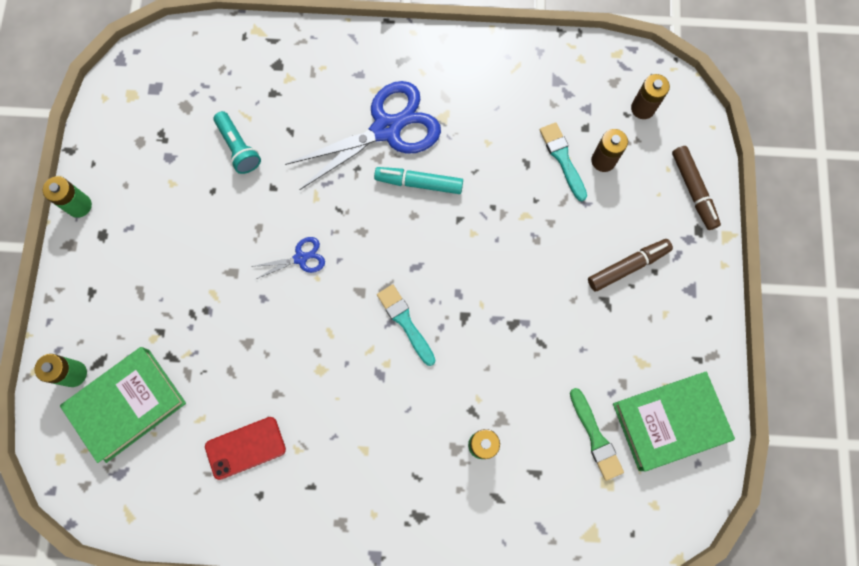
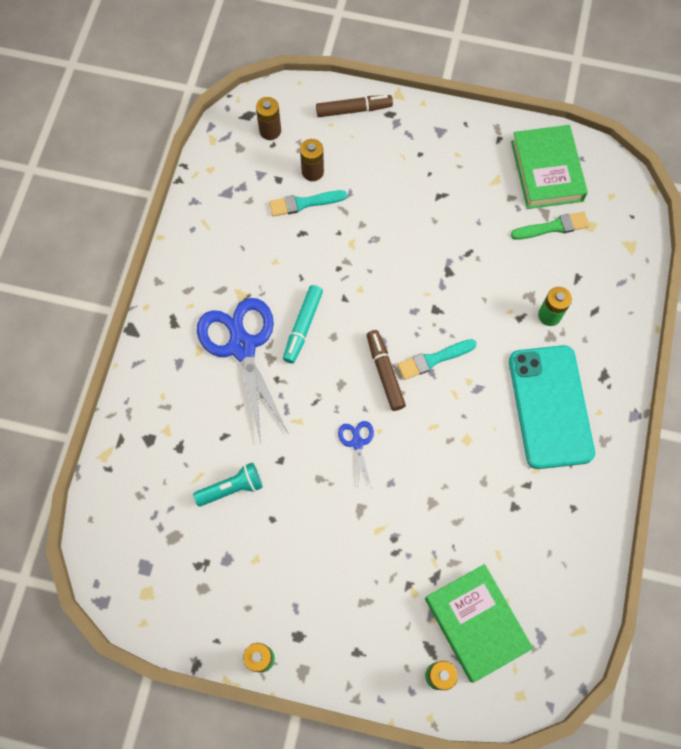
camera: 80 degrees left, 5 degrees down
red phone [205,417,286,480] -> none
brown marker [588,239,673,291] -> brown marker moved to [367,330,406,411]
none -> turquoise phone [509,345,595,469]

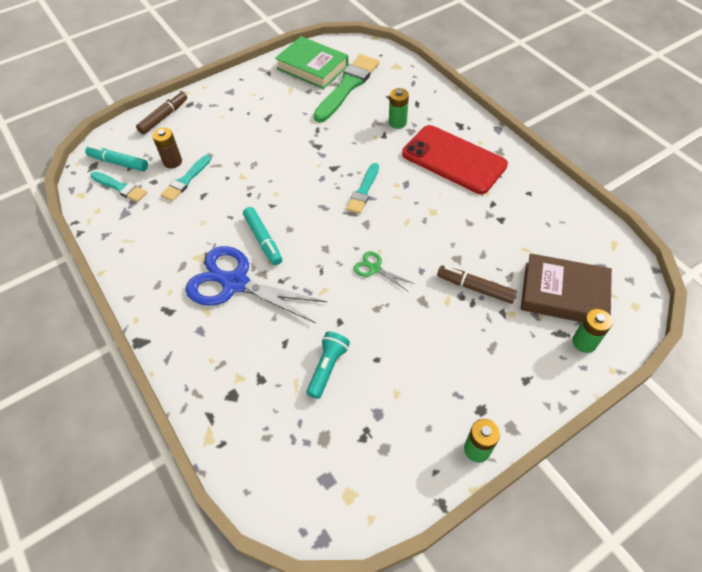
camera: 45 degrees left, 15 degrees down
brown battery [256,97,281,140] -> turquoise marker [85,145,148,171]
blue scissors [338,421,374,487] -> green scissors [353,251,414,291]
brown marker [367,330,406,411] -> brown marker moved to [437,265,517,304]
green book [425,564,533,683] -> brown book [521,253,612,322]
turquoise phone [509,345,595,469] -> red phone [402,125,508,194]
green brush [511,212,589,240] -> green brush [313,54,379,122], size x1.76
none -> turquoise brush [90,171,147,202]

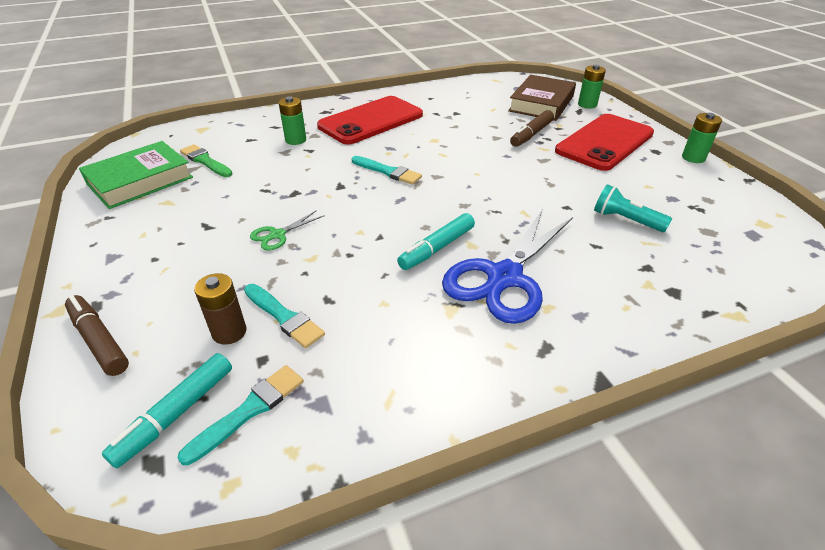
camera: 80 degrees left, 15 degrees down
turquoise marker [243,207,282,265] -> turquoise marker turned 150 degrees clockwise [397,213,475,270]
green brush [313,54,379,122] -> green brush [180,144,232,177], size x0.57
green scissors [353,251,414,291] -> green scissors moved to [250,210,325,251]
none -> red phone [555,114,654,171]

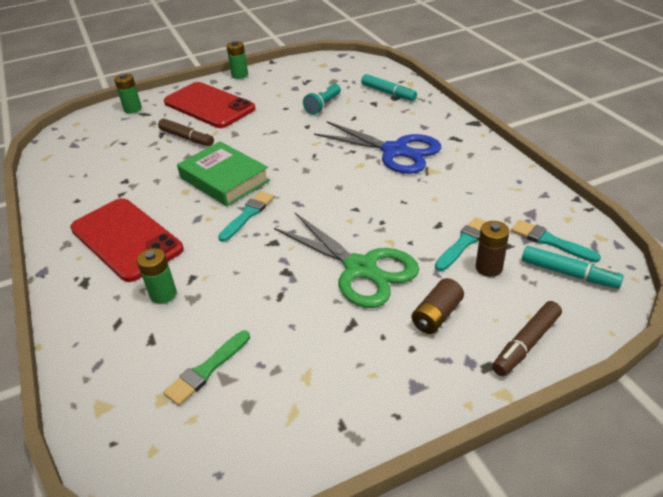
camera: 90 degrees left, 0 degrees up
green book [79,141,193,209] -> green book moved to [177,141,270,206]
green scissors [250,210,325,251] -> green scissors [274,213,419,308], size x2.24
turquoise marker [397,213,475,270] -> turquoise marker moved to [361,74,417,101]
brown book [508,75,576,121] -> none
none -> brown battery [412,278,464,334]

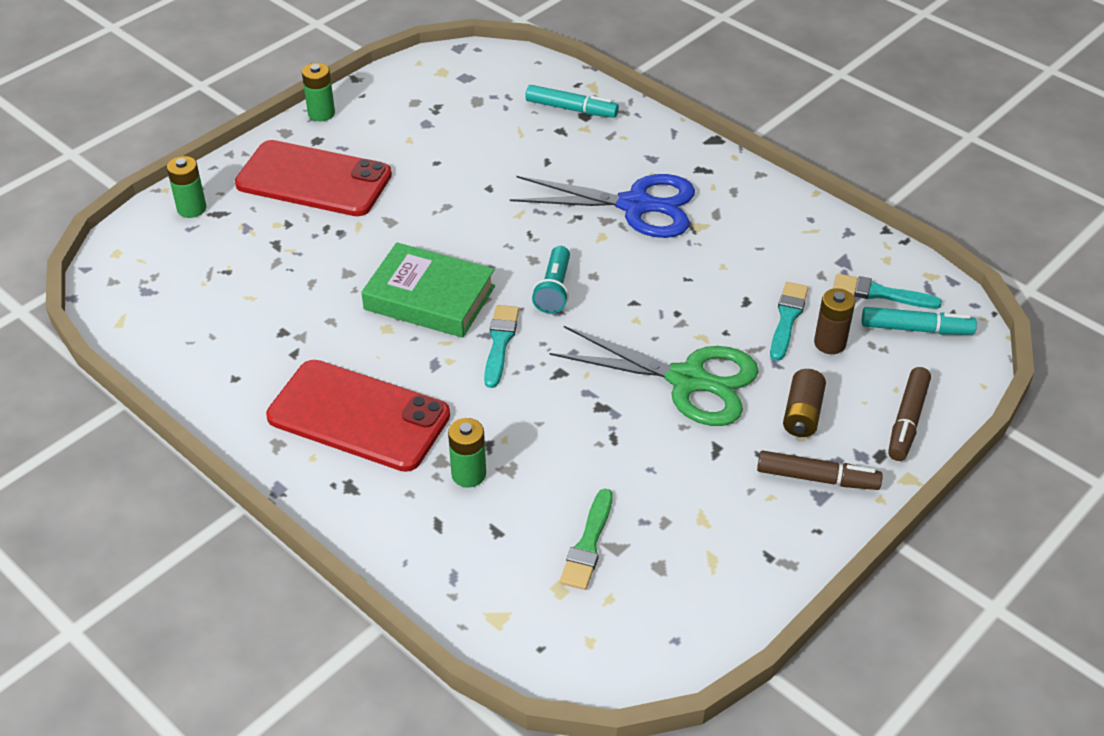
camera: 25 degrees left, 5 degrees up
brown marker [158,119,214,146] -> brown marker moved to [757,450,883,490]
turquoise flashlight [303,84,341,115] -> turquoise flashlight moved to [532,246,570,314]

